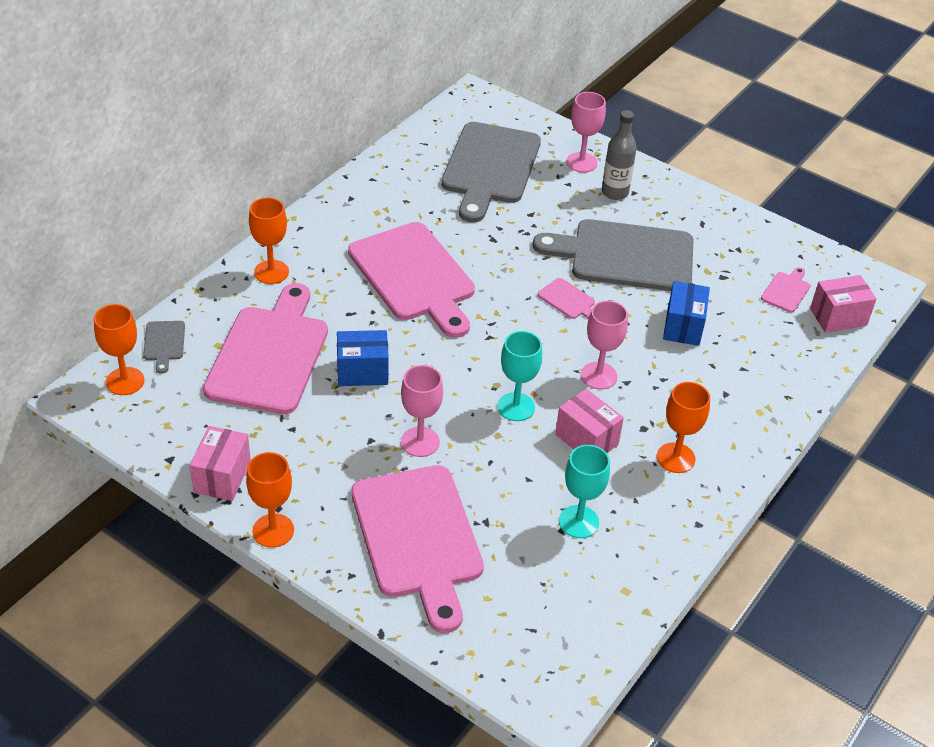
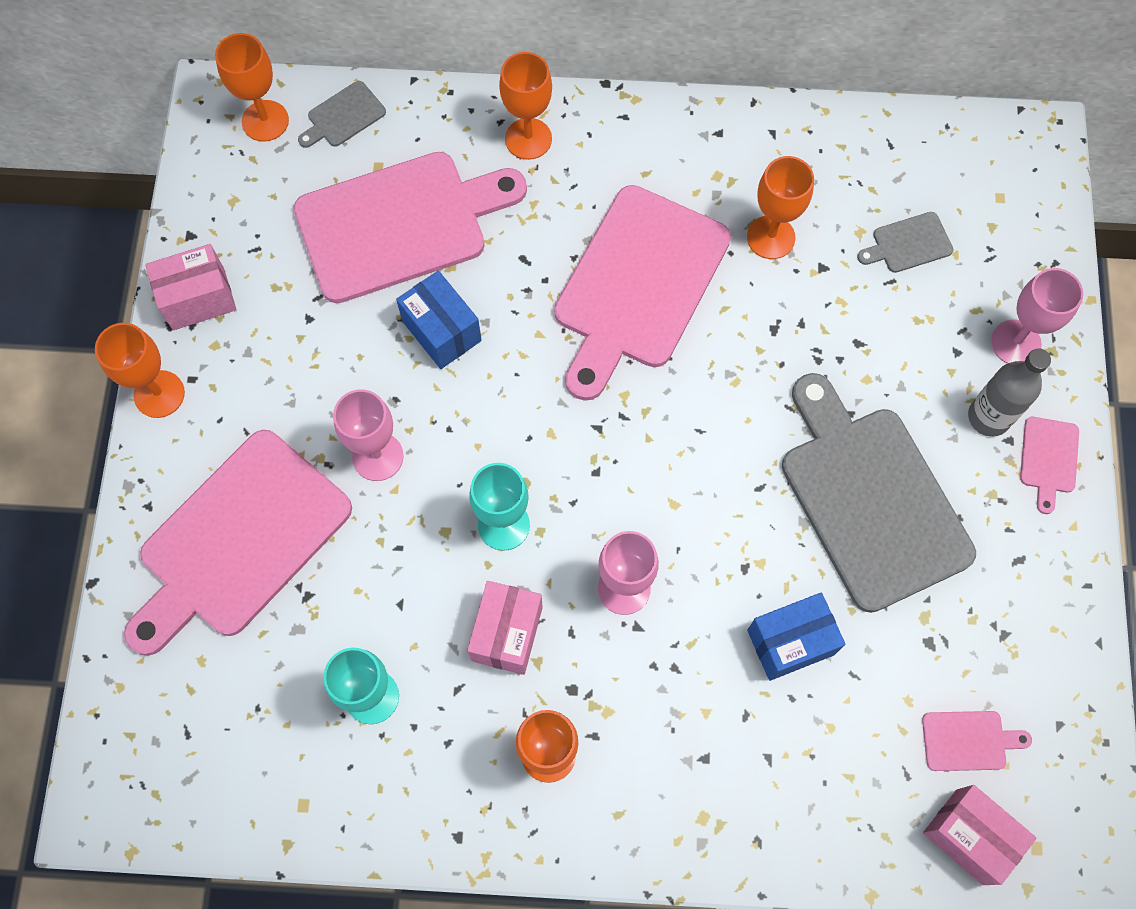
camera: 60 degrees right, 25 degrees up
grey cutting board [441,122,541,223] -> grey cutting board [857,212,954,273], size x0.41
pink cutting board [538,278,595,319] -> pink cutting board moved to [1020,417,1079,514]
none -> orange goblet [747,156,814,259]

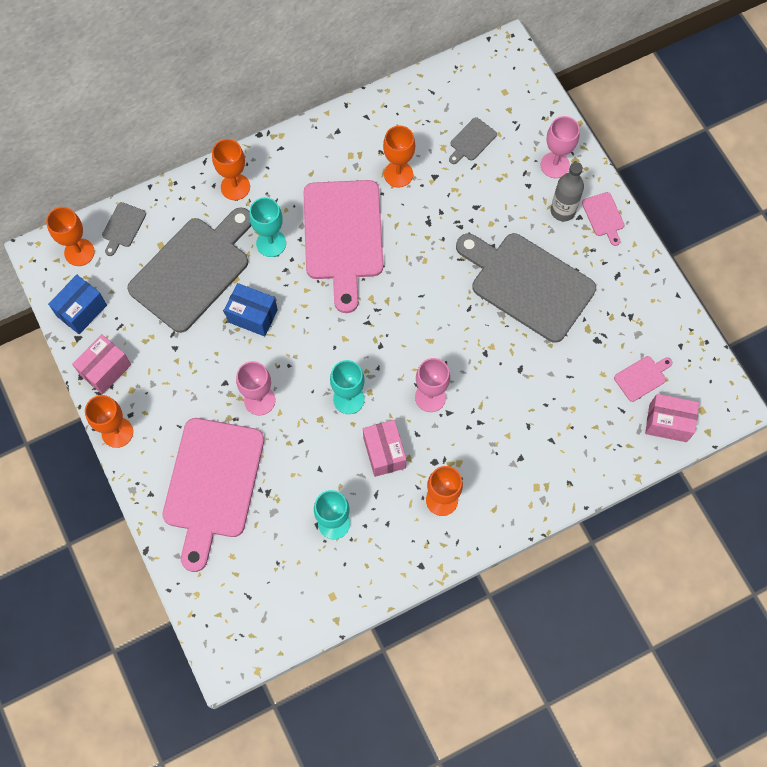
camera: 30 degrees left, 0 degrees up
pink cutting board [293,152,527,303] -> grey cutting board [127,208,251,333]
blue box [747,593,846,681] -> blue box moved to [48,275,107,334]
none -> turquoise goblet [249,197,286,257]

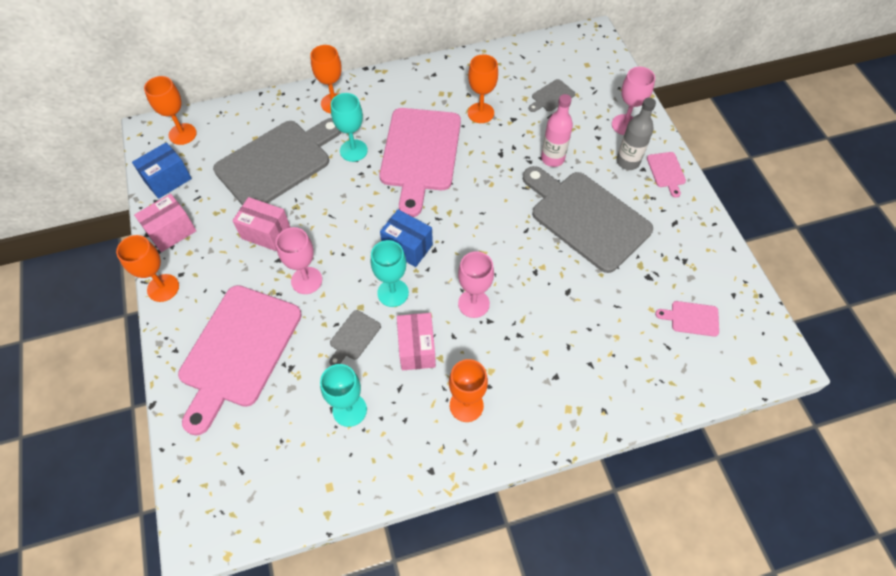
camera: 10 degrees right, 10 degrees down
grey cutting board [102,202,146,256] -> grey cutting board moved to [329,310,381,366]
blue box [224,283,278,337] -> blue box moved to [380,209,433,267]
pink cutting board [614,356,672,402] -> pink cutting board turned 150 degrees counterclockwise [655,301,719,337]
pink box [645,394,699,442] -> pink box moved to [232,197,290,251]
none -> pink bottle [541,94,573,167]

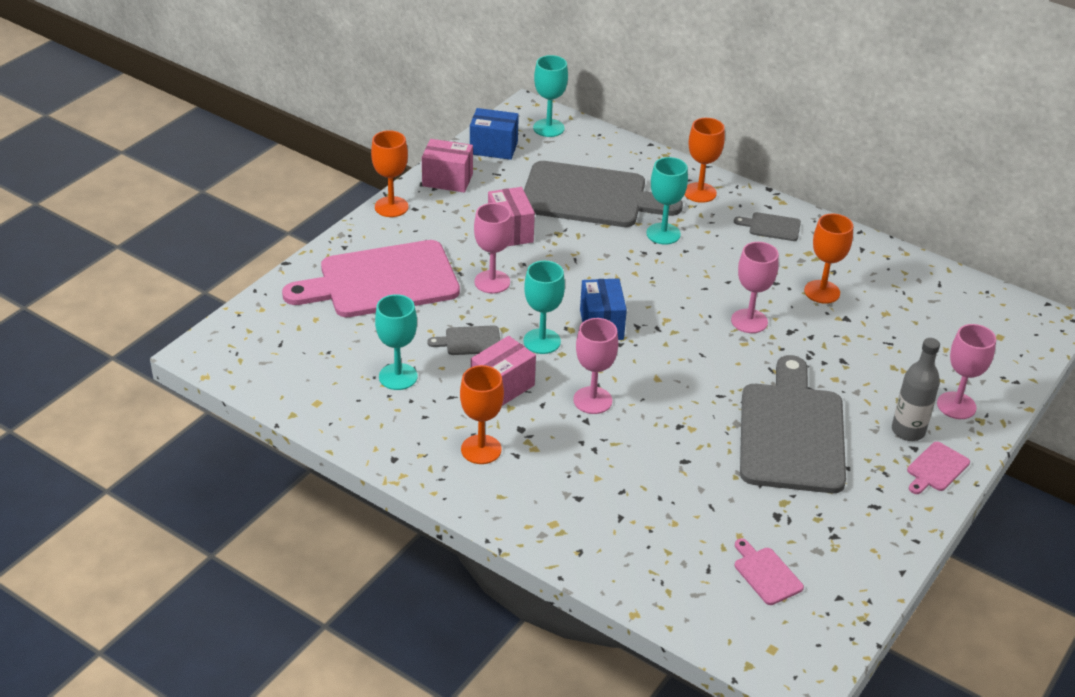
camera: 50 degrees right, 20 degrees down
orange goblet [144,76,197,145] -> turquoise goblet [533,55,568,137]
pink cutting board [379,108,461,217] -> none
grey cutting board [528,79,575,112] -> grey cutting board moved to [734,212,801,241]
pink bottle [541,94,573,167] -> none
none -> pink goblet [731,242,779,333]

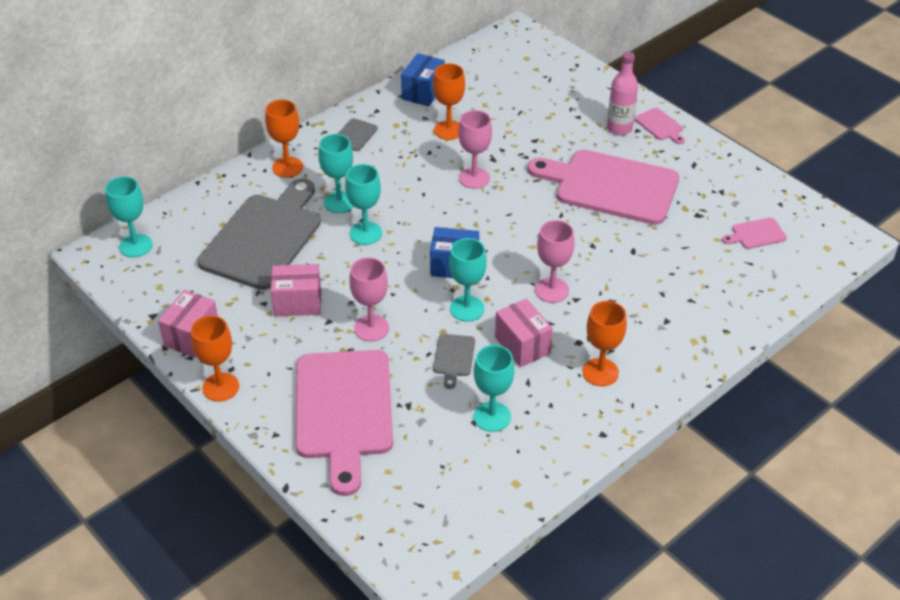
camera: 75 degrees left, 5 degrees up
blue box [470,108,519,160] -> blue box moved to [401,53,444,107]
grey cutting board [740,355,846,493] -> pink cutting board [527,150,679,225]
grey bottle [892,338,940,441] -> pink bottle [607,52,638,135]
pink goblet [937,324,996,419] -> none
none -> turquoise goblet [345,164,382,245]

